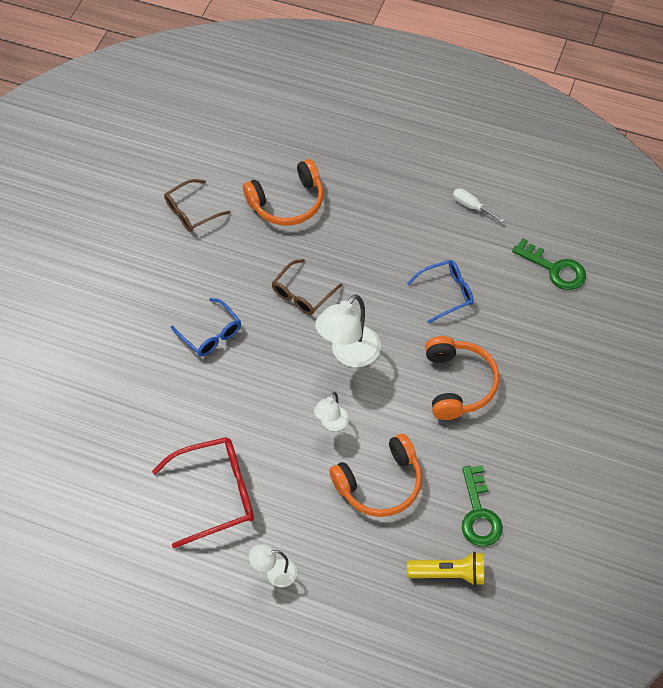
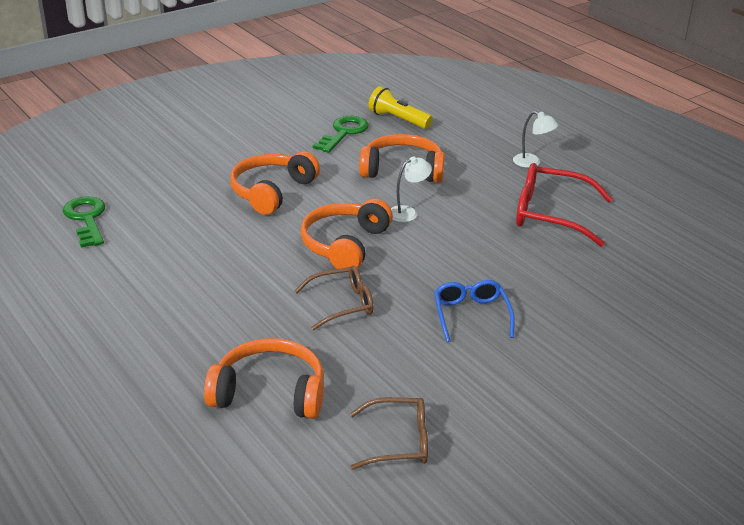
camera: 150 degrees left, 25 degrees down
white lamp [315,294,381,367] -> orange headphones [301,199,393,269]
blue glasses [407,260,474,324] -> none
white screwdriver [453,188,504,222] -> none

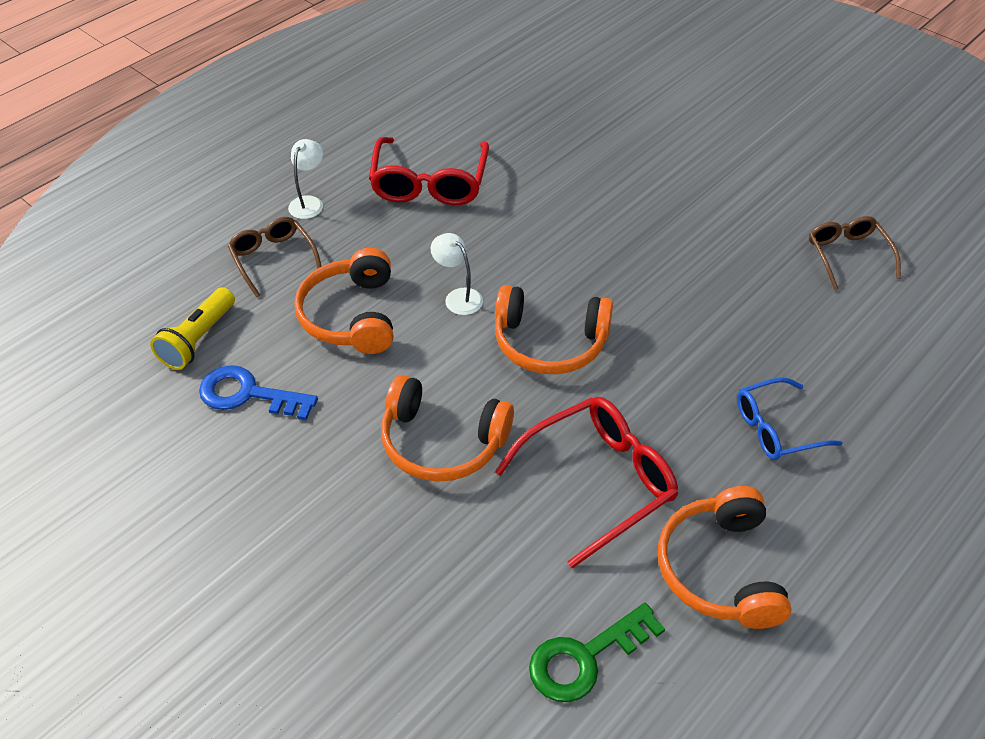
camera: 100 degrees left, 15 degrees up
orange headphones [204,338,324,419] -> orange headphones moved to [658,486,792,629]
brown glasses [294,266,374,330] -> brown glasses moved to [228,217,322,297]
green key [313,116,369,153] -> blue key [199,365,318,420]
blue glasses [434,280,515,342] -> blue glasses moved to [737,377,842,460]
none -> red glasses [495,397,678,568]

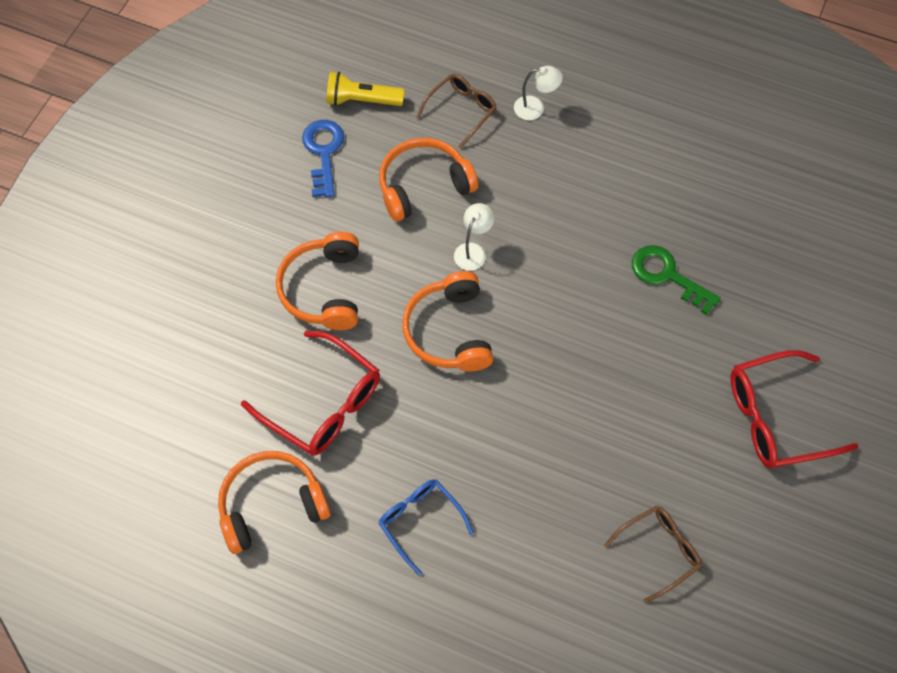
camera: 70 degrees right, 15 degrees up
red glasses [369,137,489,205] -> red glasses moved to [731,350,859,469]
green key [529,603,665,702] -> green key moved to [632,245,721,315]

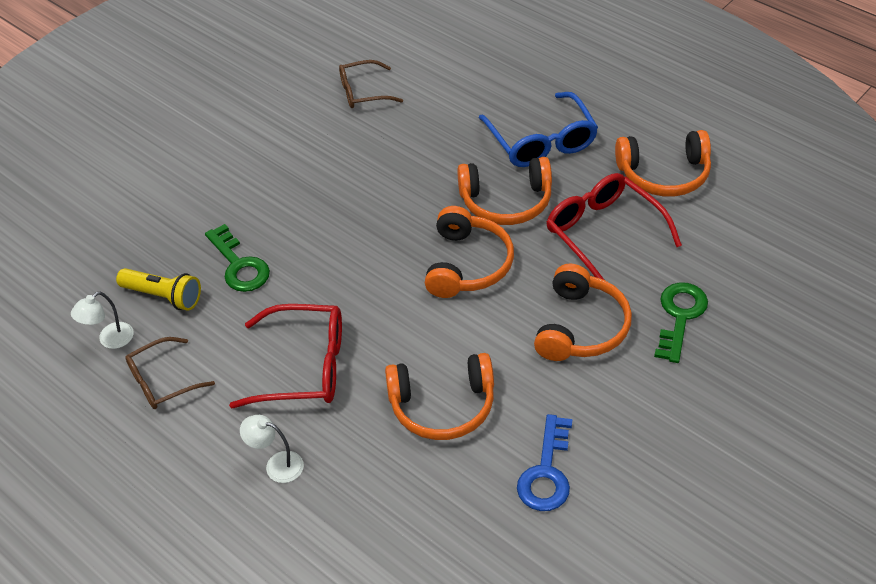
camera: 160 degrees left, 15 degrees down
yellow flashlight [327,72,404,106] -> yellow flashlight moved to [116,268,201,311]
blue glasses [378,480,474,576] -> blue glasses [479,92,598,167], size x1.57
brown glasses [417,74,497,149] -> brown glasses moved to [125,337,215,409]
white lamp [454,203,494,271] -> white lamp moved to [71,292,134,349]
red glasses [731,350,859,469] -> red glasses moved to [229,304,342,408]
none -> orange headphones [457,157,552,225]
none -> green key [654,282,708,363]

